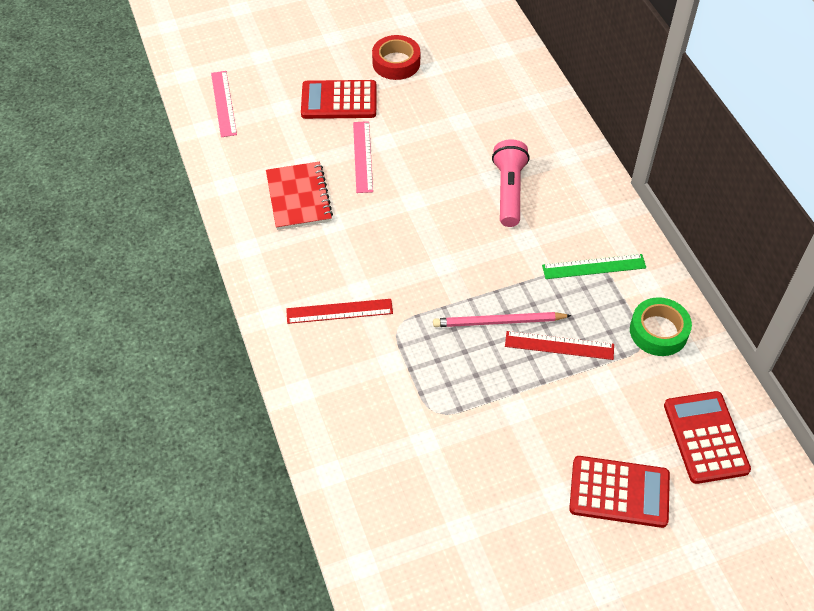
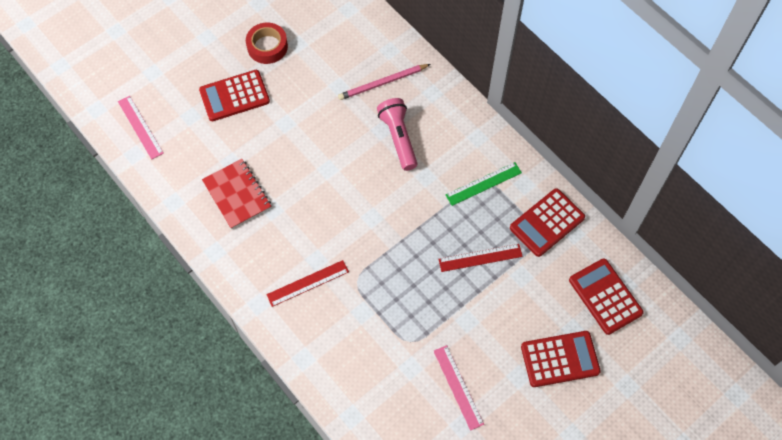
camera: 20 degrees left, 10 degrees up
pink ruler [353,121,373,193] -> pink ruler moved to [434,345,484,431]
pink pencil [433,312,572,327] -> pink pencil moved to [338,64,430,100]
green tape [630,297,692,356] -> red calculator [510,188,585,257]

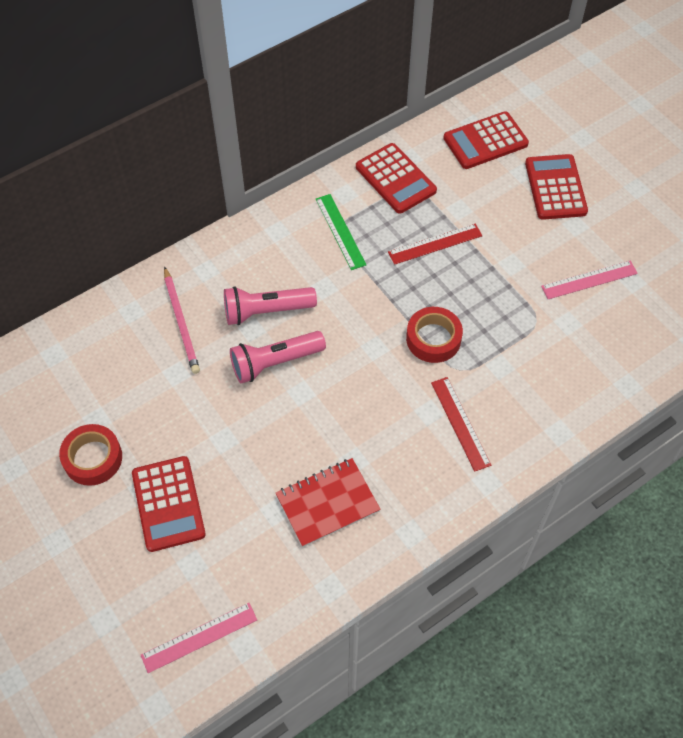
camera: 85 degrees left, 5 degrees down
red ruler [438,244,523,272] -> red ruler turned 75 degrees clockwise [388,224,482,265]
none -> pink flashlight [230,331,326,383]
none -> red tape [406,307,463,363]

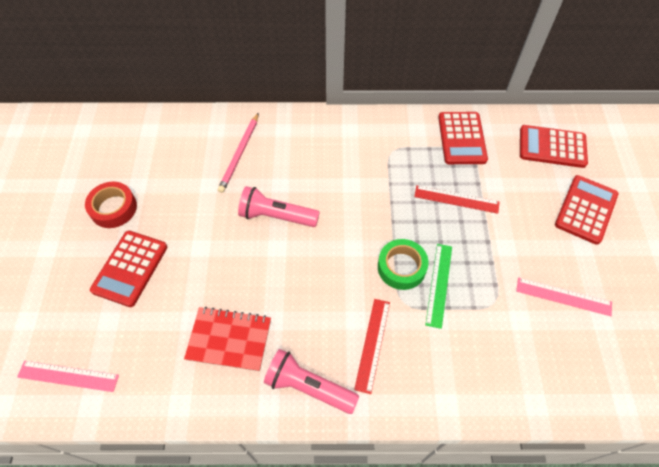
camera: 35 degrees right, 0 degrees up
pink flashlight [224,286,317,325] -> pink flashlight moved to [264,349,359,414]
green ruler [316,194,367,270] -> green ruler moved to [425,244,452,329]
red tape [406,307,463,363] -> green tape [378,239,429,290]

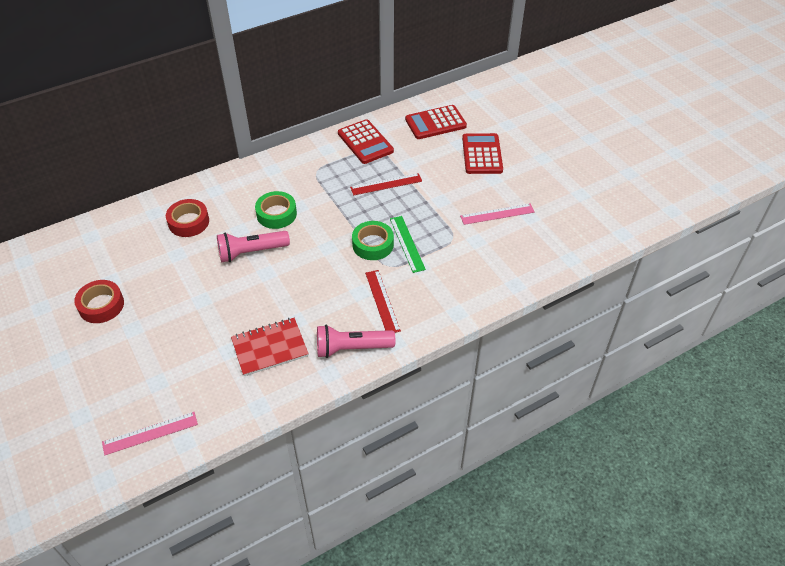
camera: 30 degrees left, 10 degrees down
red calculator [90,231,167,307] -> none
pink pencil [218,113,259,193] -> red tape [166,199,209,237]
none -> green tape [255,191,297,229]

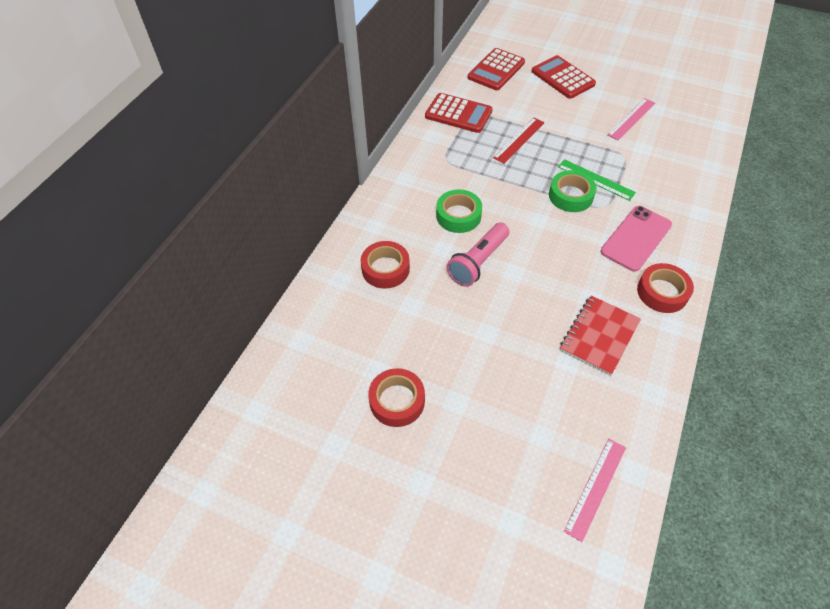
camera: 35 degrees left, 5 degrees up
pink flashlight [317,325,395,358] -> red tape [637,263,694,313]
red ruler [365,270,401,333] -> pink phone [601,206,672,272]

